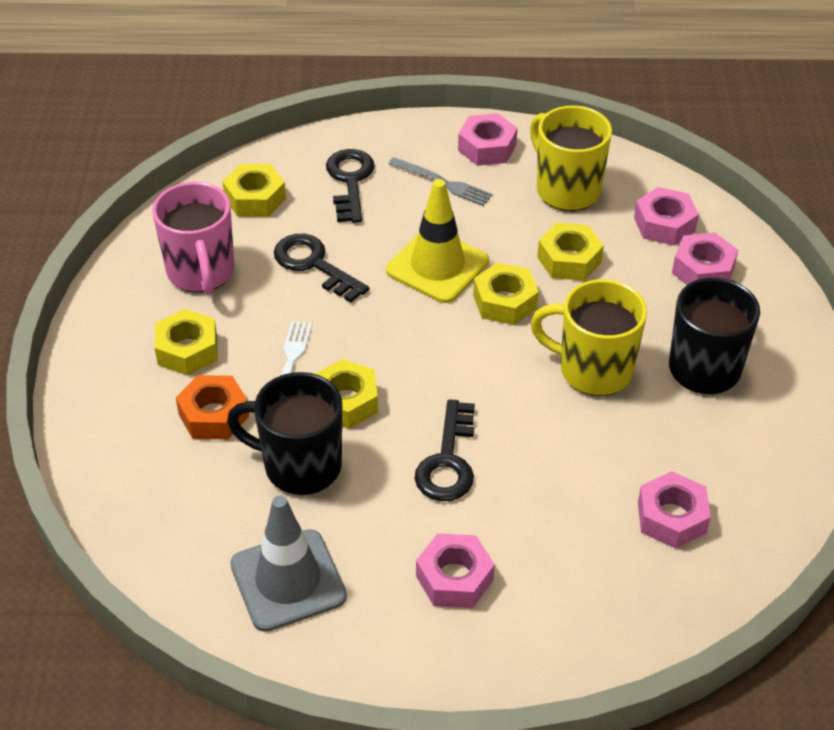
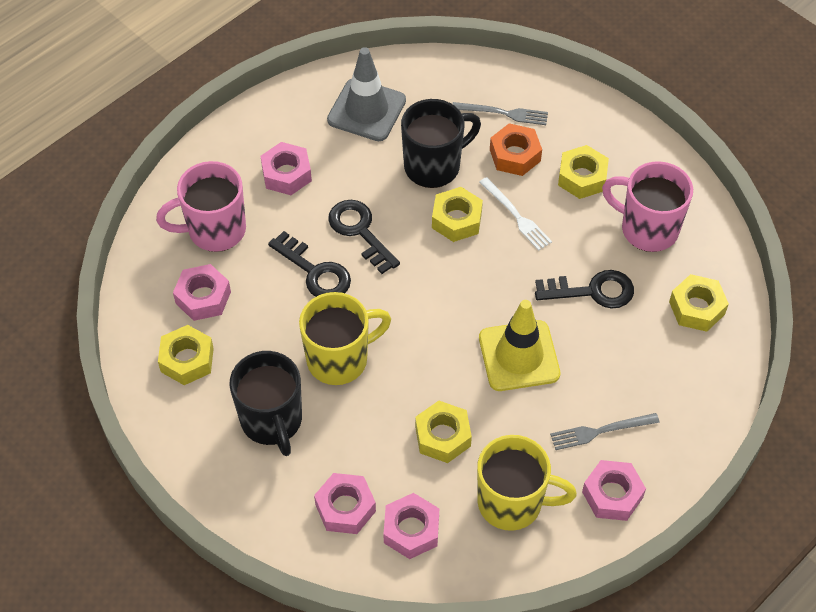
camera: 135 degrees right, 10 degrees up
black key [326,149,375,223] -> black key moved to [268,231,351,297]
yellow nut [473,262,539,325] -> yellow nut moved to [158,325,214,385]
none -> pink mug [156,161,246,252]
none -> grey fork [453,102,548,125]

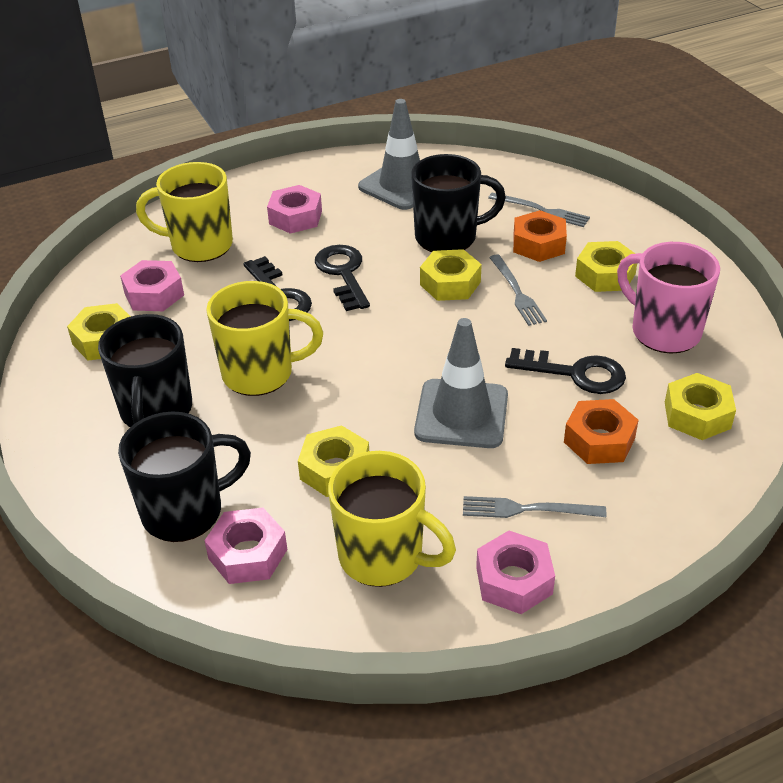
camera: 20 degrees right, 15 degrees down
pink mug [156,161,246,252] -> yellow mug [136,162,233,262]
pink nut [314,473,376,534] -> black mug [118,412,251,542]
white fork [479,177,552,250] -> grey fork [489,254,547,326]
yellow traffic cone [479,300,560,391] -> grey traffic cone [414,318,508,448]
none -> orange nut [564,399,639,464]

